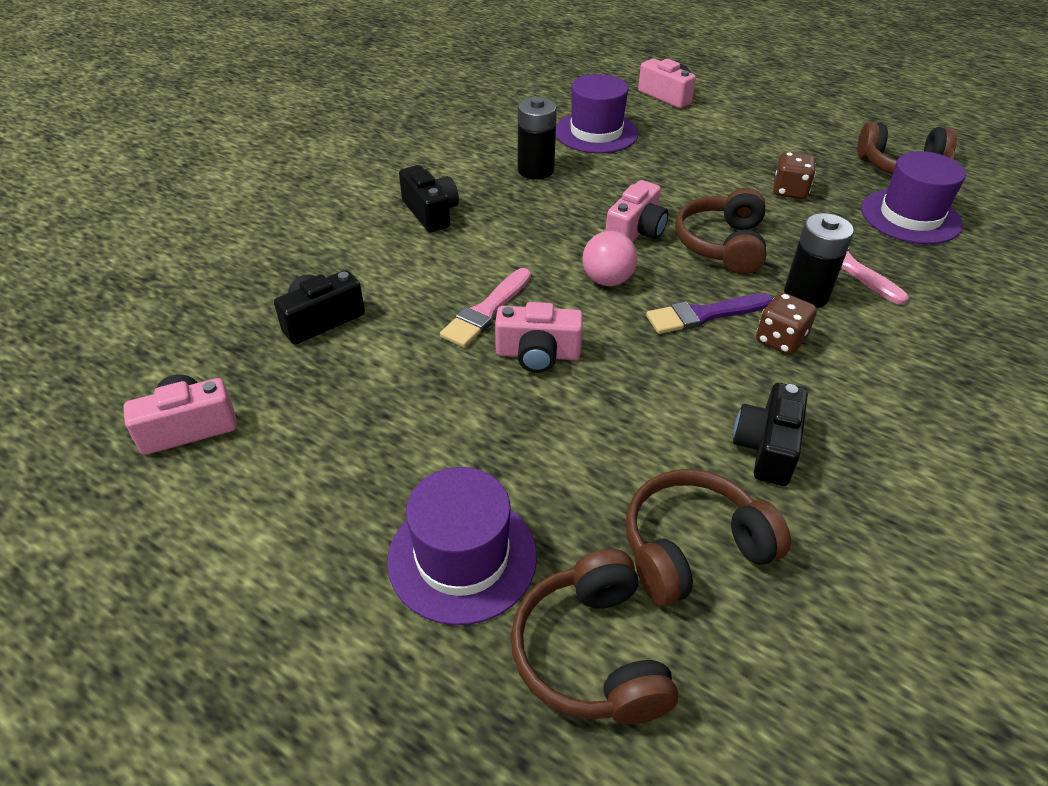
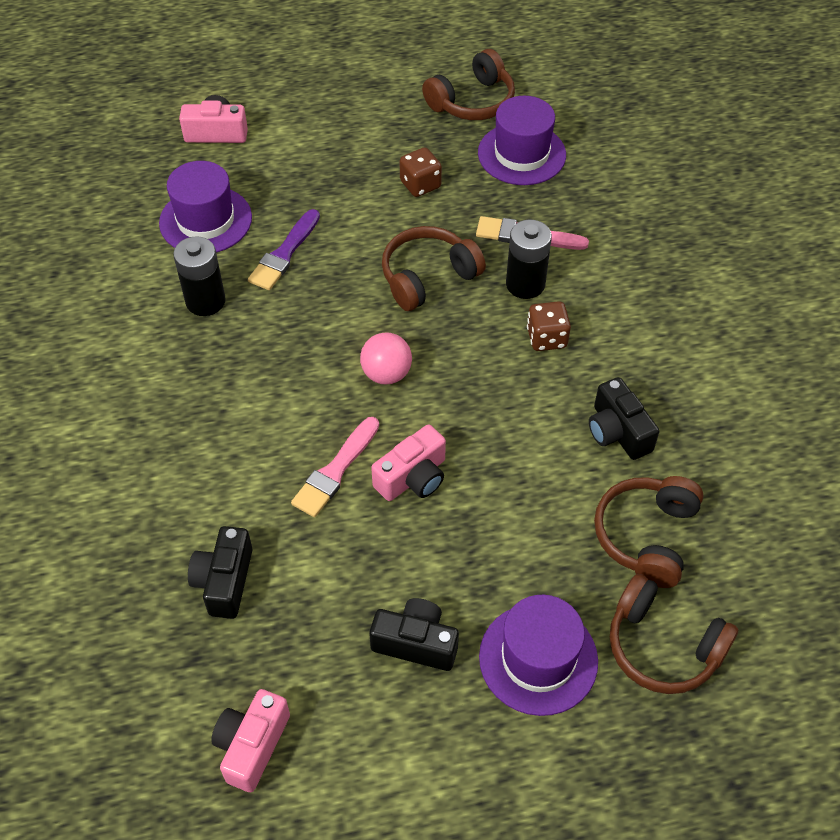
camera: 45 degrees left, 10 degrees up
black camera [399,165,459,232] -> black camera moved to [369,598,459,671]
pink brush [440,268,531,348] -> pink brush turned 45 degrees clockwise [291,417,379,517]
pink camera [606,180,668,242] -> none
purple brush [646,293,773,334] -> purple brush moved to [248,209,320,290]
brown headphones [675,188,767,274] -> brown headphones turned 90 degrees clockwise [382,226,486,311]

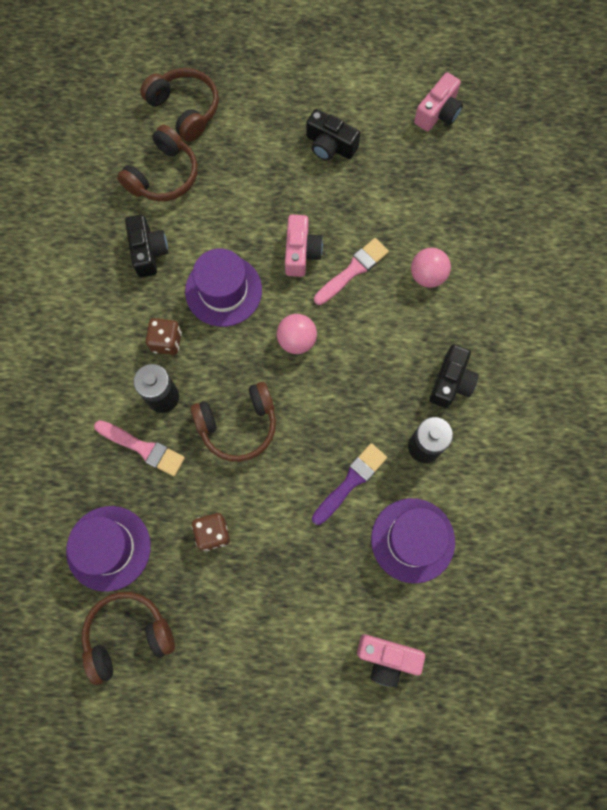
camera: 165 degrees left, 20 degrees up
black camera [188,526,252,619] -> black camera moved to [429,344,479,408]
pink camera [371,424,446,501] -> pink camera turned 120 degrees clockwise [285,215,323,277]
purple hat [479,595,598,716] -> purple hat moved to [185,249,262,327]
none -> pink ball [411,247,451,288]

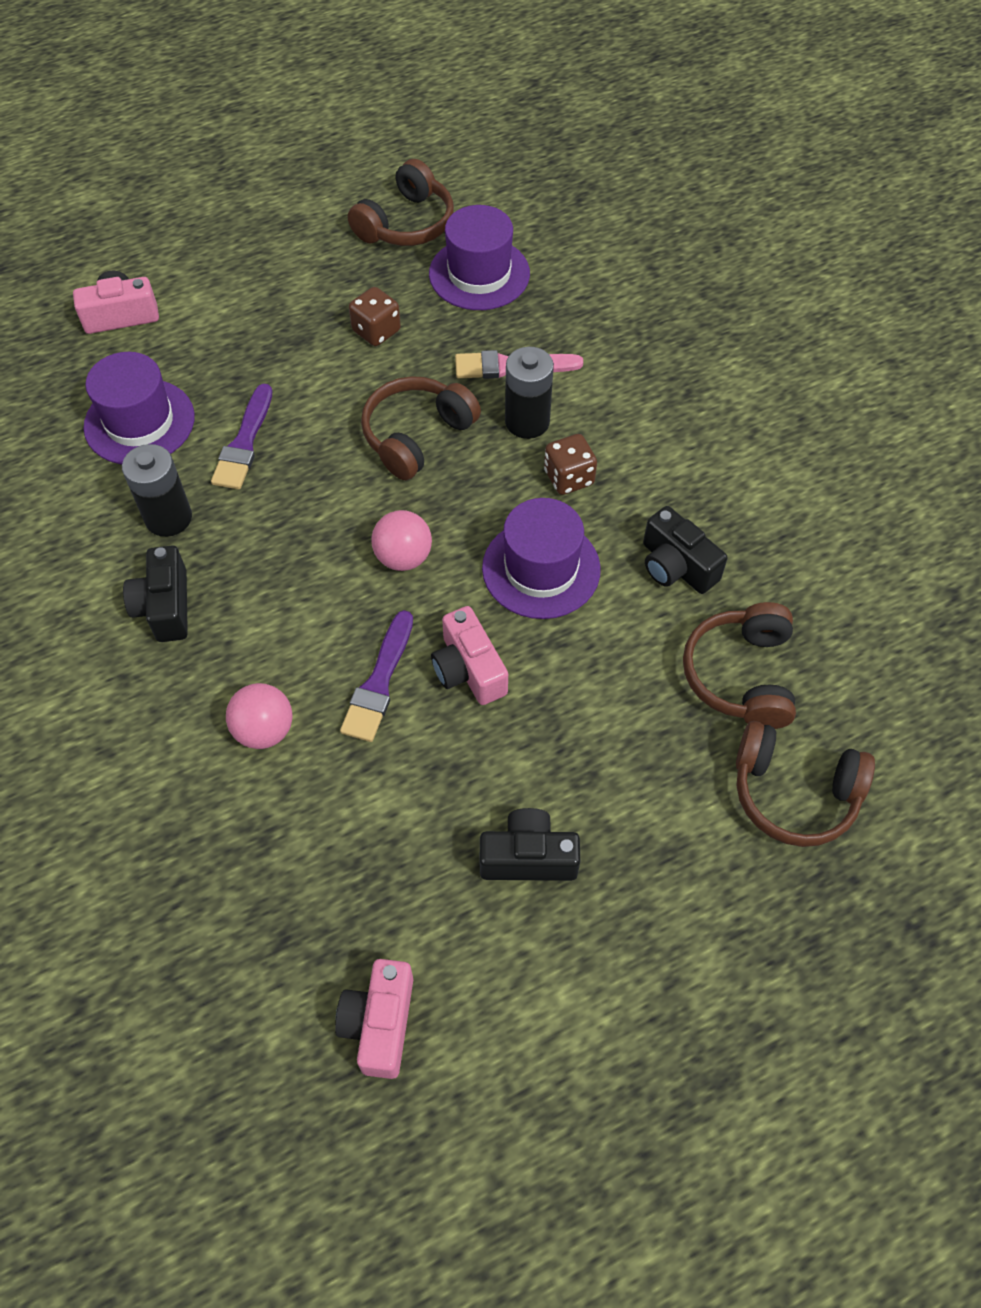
camera: 150 degrees right, 15 degrees down
pink brush [314,238,389,305] -> purple brush [340,610,413,742]

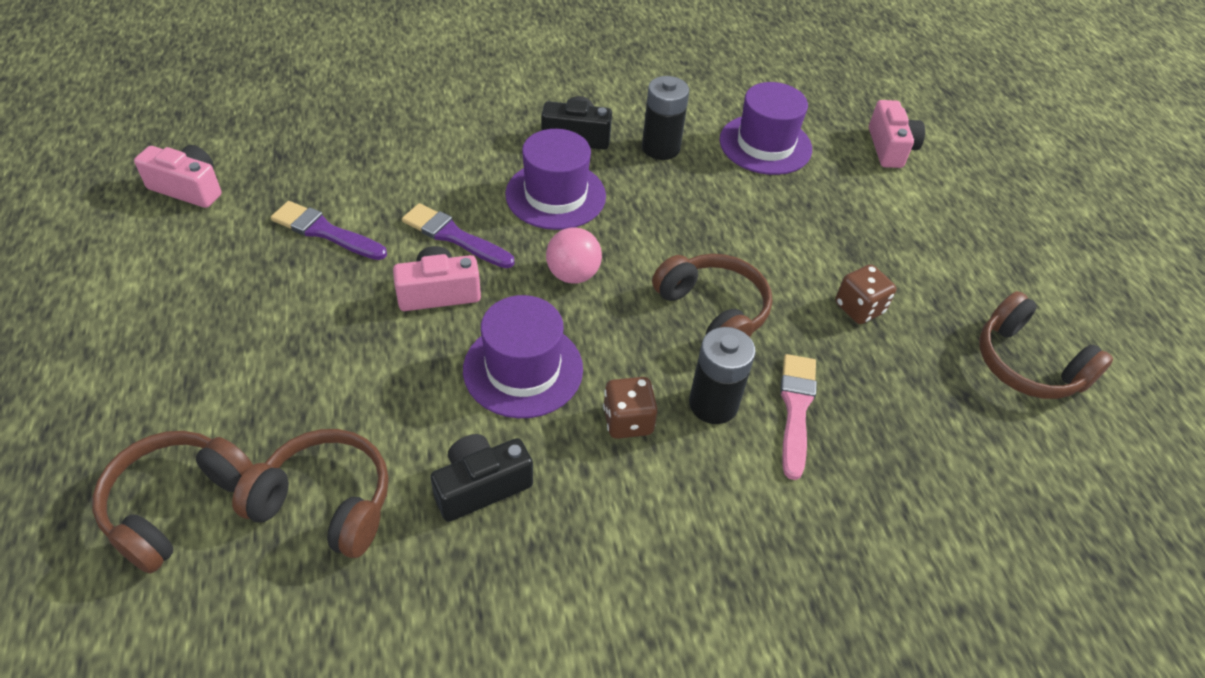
camera: 100 degrees right, 10 degrees down
purple brush [211,383,272,489] -> purple brush moved to [271,201,387,260]
pink ball [226,683,293,749] -> none
purple hat [429,205,530,310] -> purple hat moved to [505,129,606,230]
black camera [480,808,580,881] -> none

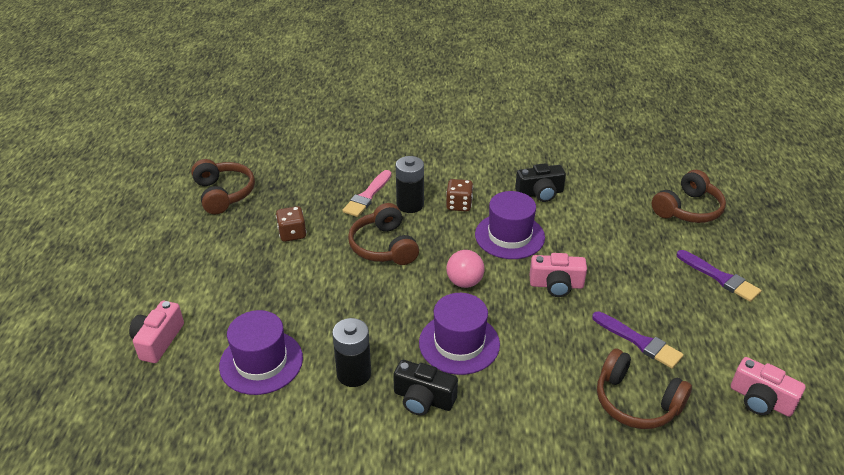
camera: 160 degrees left, 10 degrees down
brown headphones [232,429,389,558] -> brown headphones moved to [597,348,692,429]
purple brush [402,203,514,268] -> purple brush moved to [677,250,761,302]

